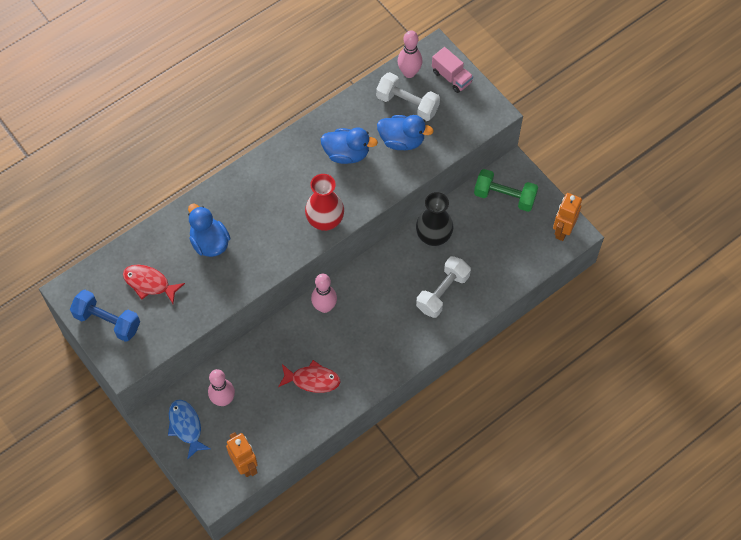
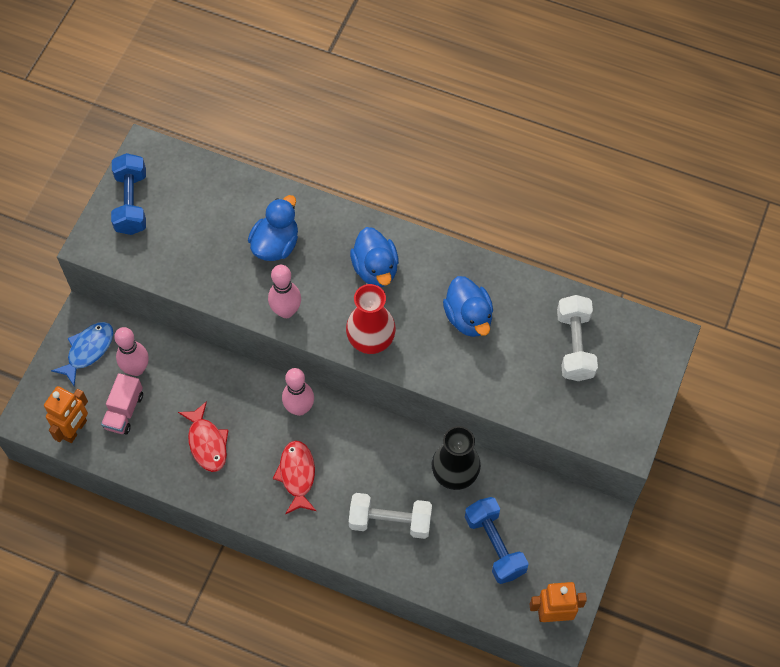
camera: 60 degrees right, 0 degrees up
red fish [123,265,185,304] -> red fish moved to [273,440,316,514]
blue duck [377,115,434,150] -> blue duck moved to [350,227,399,287]
pink bowling pin [397,30,422,78] -> pink bowling pin moved to [268,265,301,318]
pink truck [432,47,473,93] -> pink truck moved to [101,373,143,434]
green dumbbell [474,169,538,212] -> none
none -> blue dumbbell [465,497,529,584]

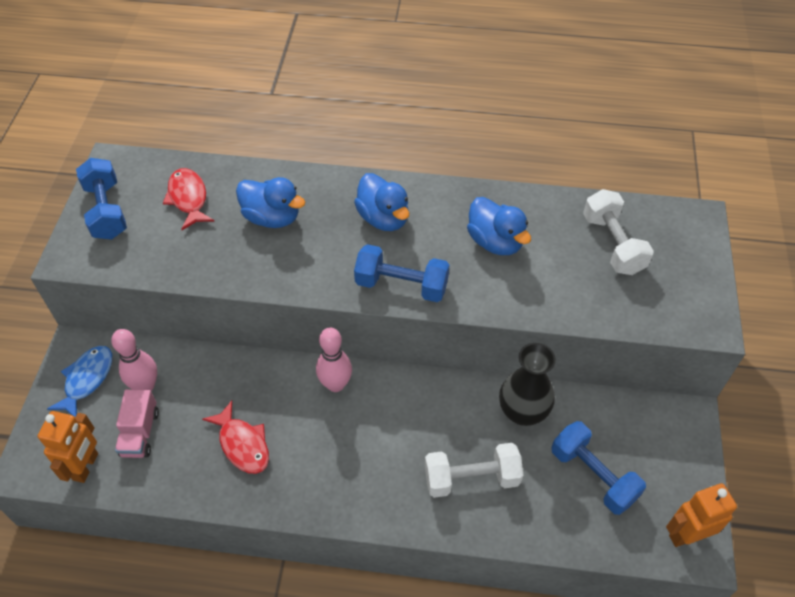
camera: 15 degrees left, 10 degrees down
blue duck [248,195,298,261] -> blue duck turned 105 degrees clockwise [236,177,305,228]
pink bowling pin [268,265,301,318] -> none
red fish [273,440,316,514] -> red fish moved to [163,168,215,230]
red vase [346,284,396,354] -> blue dumbbell [354,244,449,302]

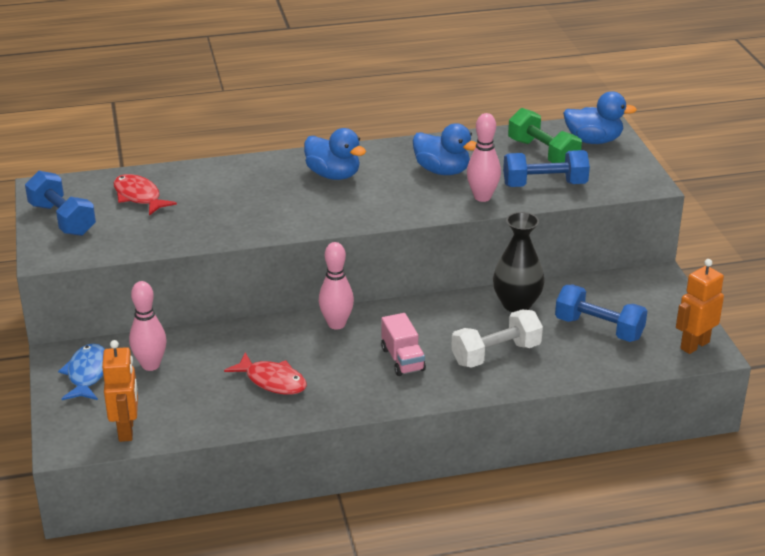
camera: 20 degrees left, 20 degrees down
pink truck [115,389,159,458] -> pink truck moved to [381,313,426,376]
blue duck [236,177,305,228] -> blue duck moved to [563,91,637,144]
blue dumbbell [354,244,449,302] -> blue dumbbell moved to [503,150,590,187]
white dumbbell [583,189,654,275] -> green dumbbell [508,108,582,163]
none -> pink bowling pin [467,113,501,202]

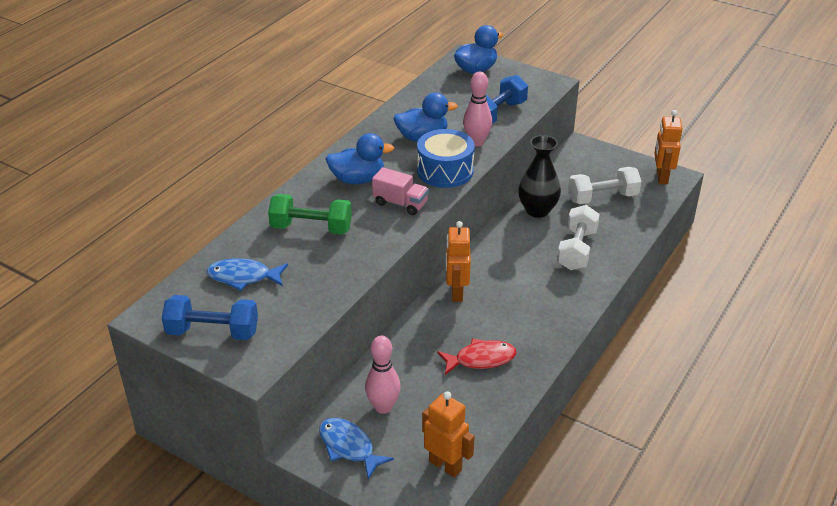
camera: 45 degrees left, 5 degrees up
red fish [114,174,177,216] -> blue fish [207,258,288,291]
pink bowling pin [319,242,354,329] -> orange robot [446,221,471,302]
pink truck [381,313,426,376] -> pink truck moved to [372,167,429,215]
green dumbbell [508,108,582,163] -> green dumbbell moved to [268,194,352,235]
blue dumbbell [555,285,647,342] -> white dumbbell [568,167,642,204]
none -> blue drum [417,129,475,188]

